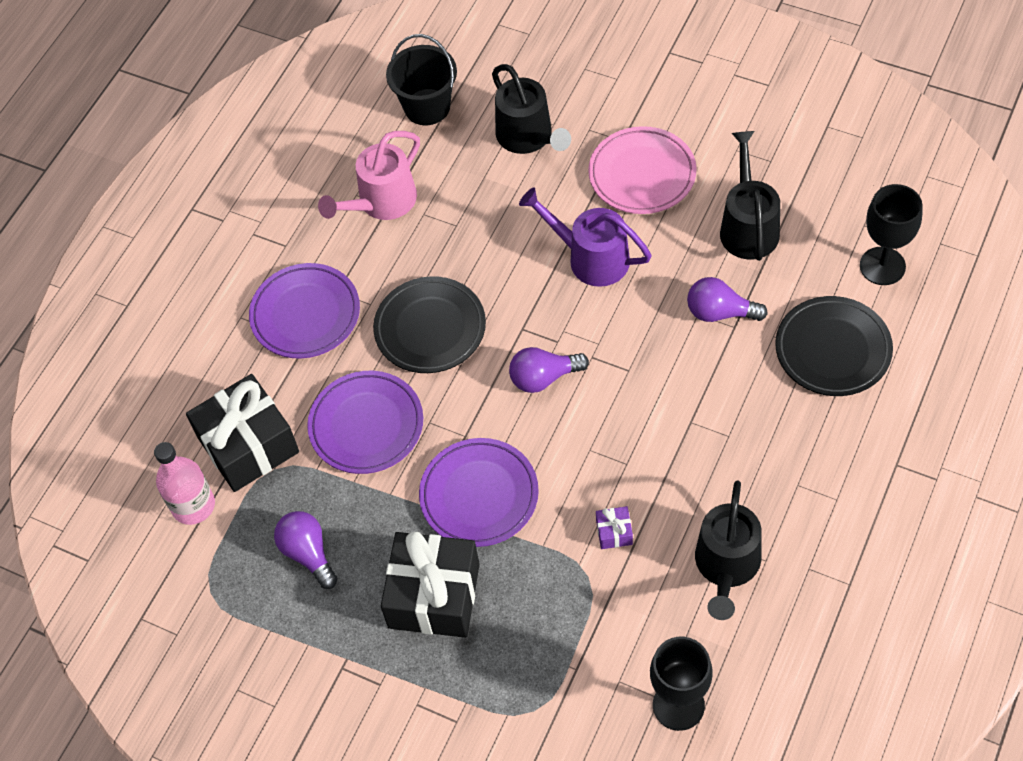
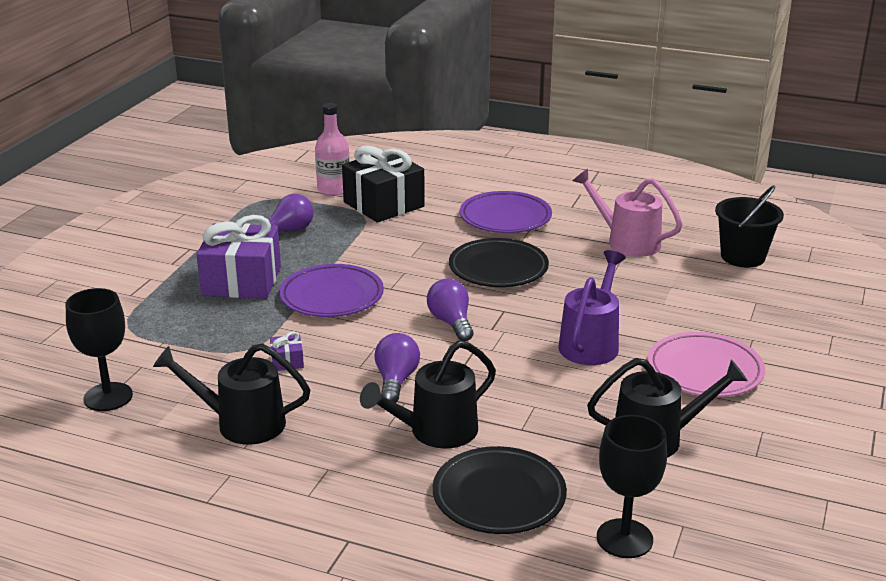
camera: 80 degrees right, 30 degrees down
purple plate [307,371,423,474] -> none
black gift [381,532,480,638] -> purple gift [196,215,281,299]
black watering can [492,64,571,154] -> black watering can moved to [360,340,496,449]
purple light bulb [687,277,768,322] -> purple light bulb moved to [375,333,420,403]

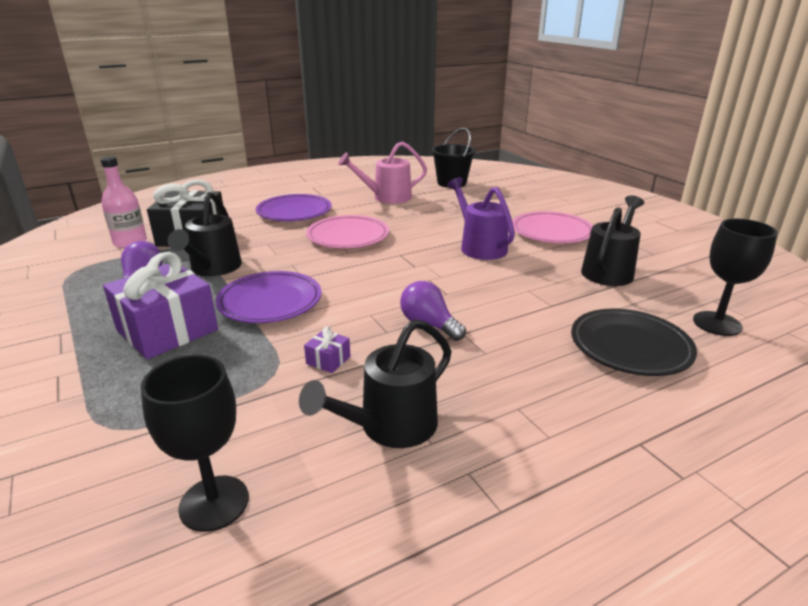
camera: 50 degrees left, 0 degrees up
black watering can [360,340,496,449] -> black watering can moved to [168,192,242,276]
purple light bulb [427,278,474,341] -> none
black plate [449,238,549,287] -> pink plate [306,215,389,248]

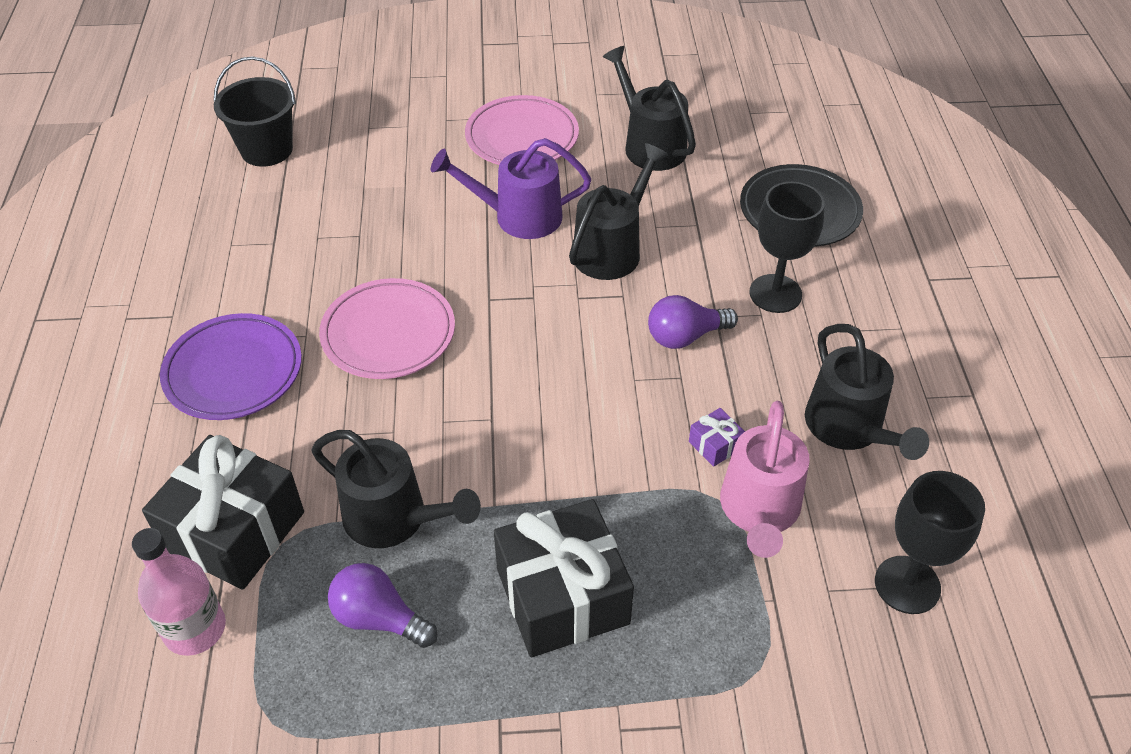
camera: 65 degrees left, 20 degrees up
purple gift [103,252,218,359] -> black gift [494,499,634,657]
purple plate [215,271,322,323] -> none
pink watering can [338,141,427,204] -> pink watering can moved to [720,401,810,558]
black goblet [693,219,778,336] -> black goblet moved to [750,182,824,313]
none -> black watering can [569,143,669,280]

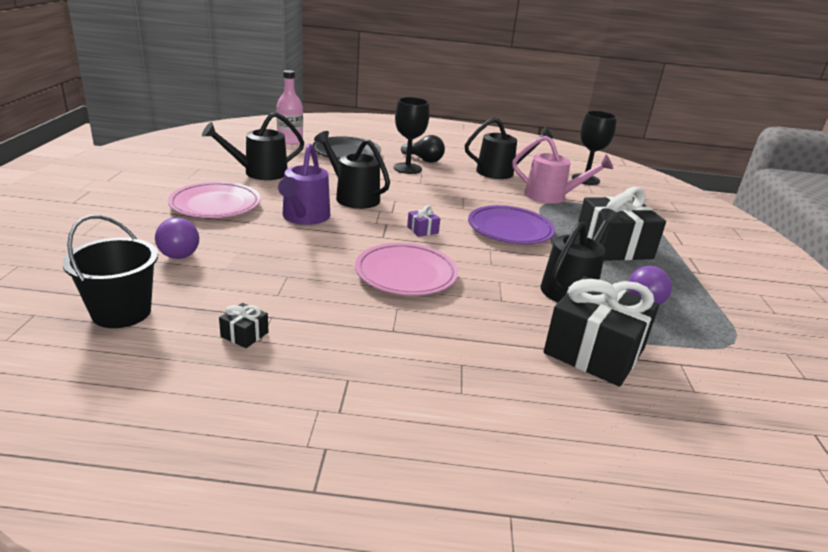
camera: 85 degrees left, 20 degrees down
pink bottle [132,528,226,656] -> pink bottle moved to [276,70,303,145]
purple plate [160,313,302,420] -> purple plate moved to [468,205,555,244]
purple light bulb [648,295,738,349] -> purple light bulb moved to [155,217,199,259]
purple gift [689,408,745,467] -> purple gift moved to [407,206,440,237]
none -> black gift [219,303,269,348]
none -> black light bulb [401,135,445,163]

